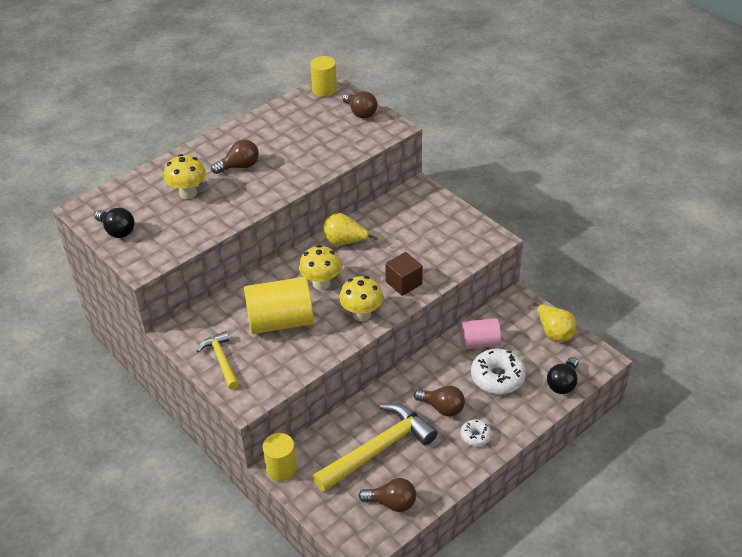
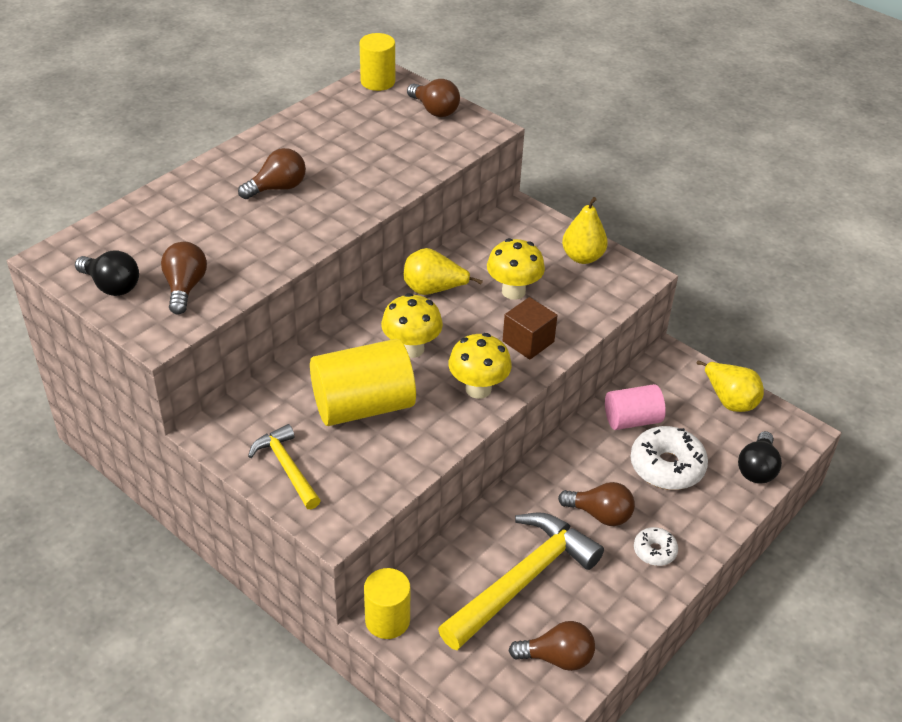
camera: 10 degrees left, 0 degrees up
yellow mushroom [164,154,206,199] -> yellow mushroom moved to [487,238,545,300]
none -> brown light bulb [161,242,207,315]
none -> yellow pear [562,197,608,264]

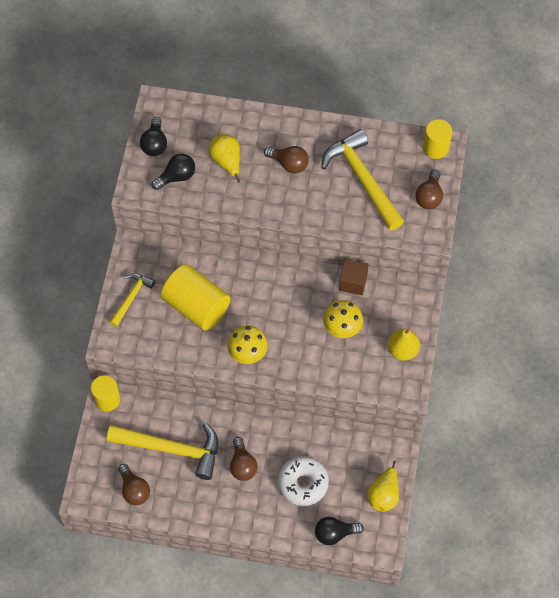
camera: 60 degrees right, 20 degrees up
brown light bulb [161,242,207,315] -> black light bulb [151,154,195,190]
yellow mushroom [381,293,443,358] -> none
yellow pear [404,248,483,295] -> yellow pear moved to [209,134,241,183]
brown cube [503,297,558,359] -> brown cube moved to [339,259,369,295]
pink cylinder [605,384,666,430] -> none
white donut [634,527,678,566] -> none
none -> yellow hammer [321,129,404,230]

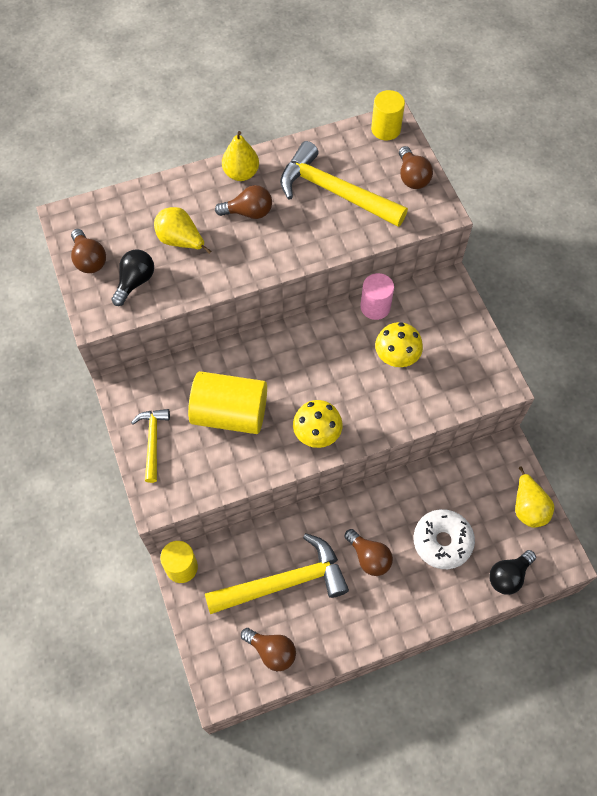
camera: 30 degrees left, 0 degrees up
black light bulb [140,117,167,156] -> brown light bulb [71,229,106,273]
brown cube [339,259,369,295] -> pink cylinder [360,273,394,320]
yellow pear [388,329,420,361] -> yellow pear moved to [222,131,259,181]

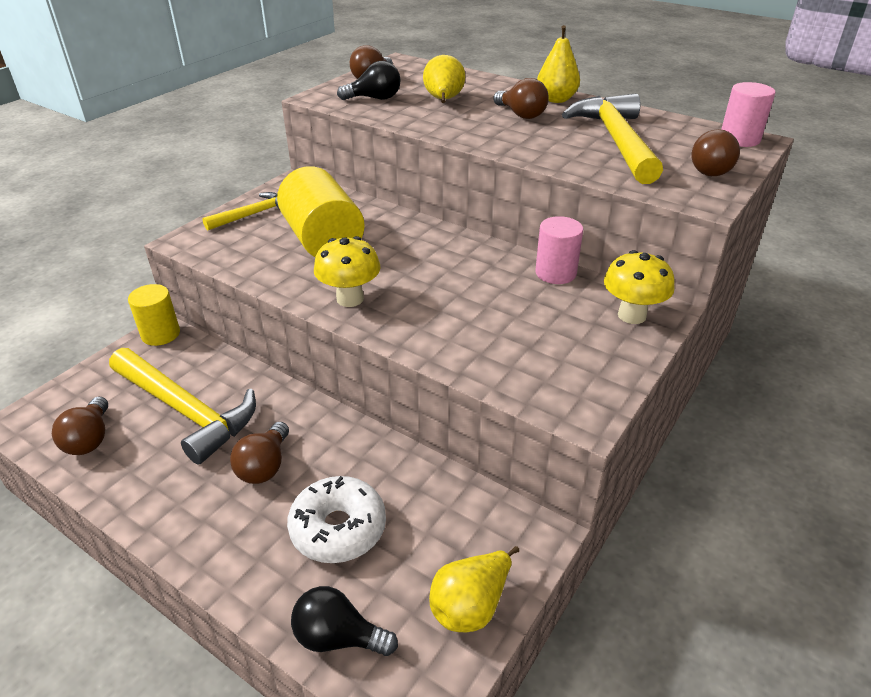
camera: 55 degrees right, 25 degrees down
yellow cylinder [371,90,405,140] -> pink cylinder [721,82,775,147]
yellow mushroom [375,322,423,368] -> yellow mushroom moved to [604,250,675,324]

